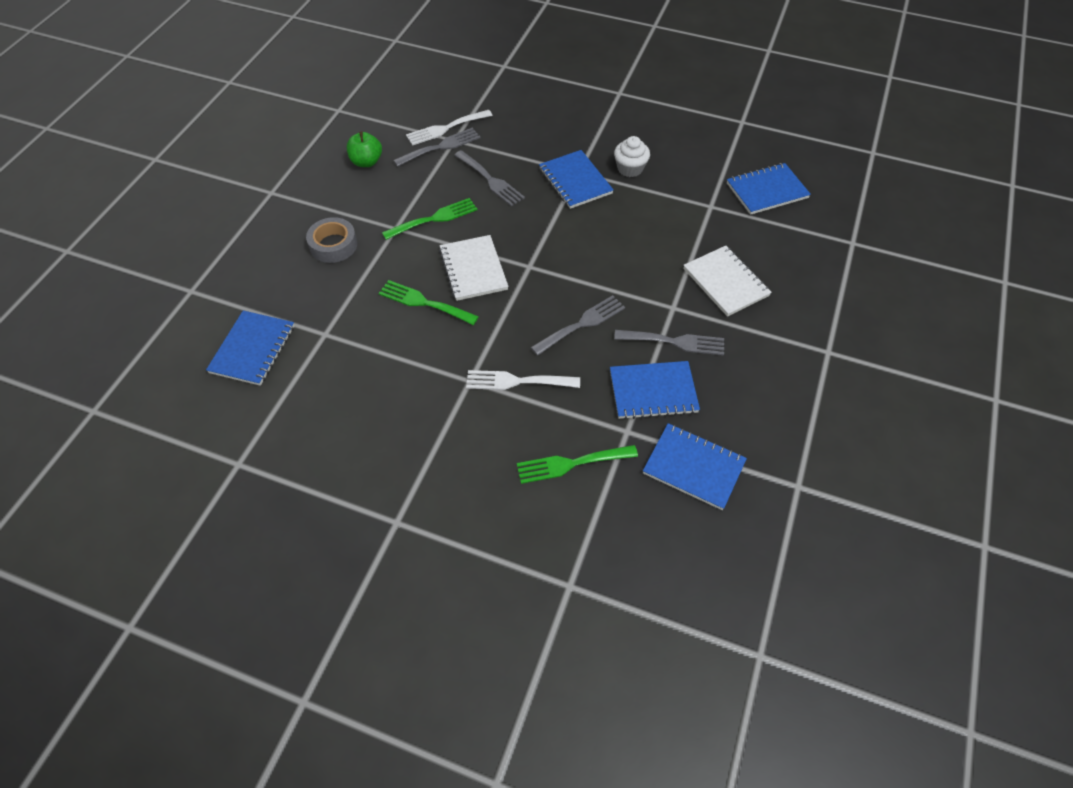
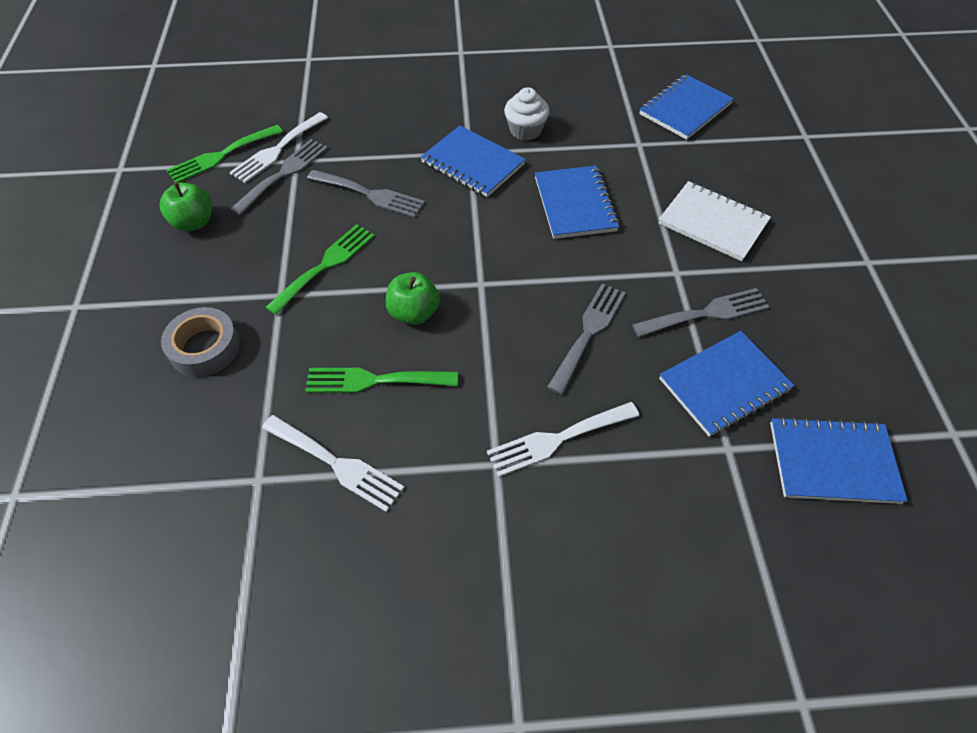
camera: 25 degrees left, 0 degrees up
blue notebook [206,311,294,386] -> blue notebook moved to [535,166,620,239]
white notebook [439,235,508,301] -> green apple [386,272,440,325]
green fork [517,445,638,484] -> green fork moved to [167,125,283,183]
none -> white fork [262,415,404,512]

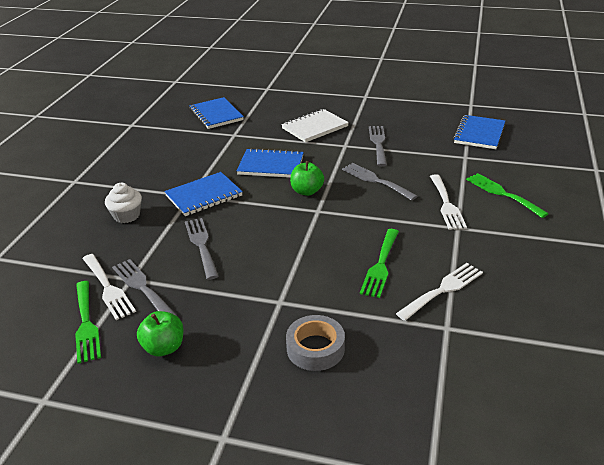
camera: 70 degrees left, 20 degrees down
green fork [265,224,375,315] -> green fork moved to [466,173,549,218]
grey fork [307,170,425,218] -> grey fork turned 60 degrees counterclockwise [185,218,219,280]
green apple [386,272,440,325] -> green apple moved to [290,161,324,196]
white cupcake [504,87,549,141] -> white cupcake moved to [105,183,142,223]
blue notebook [659,331,795,437] -> none

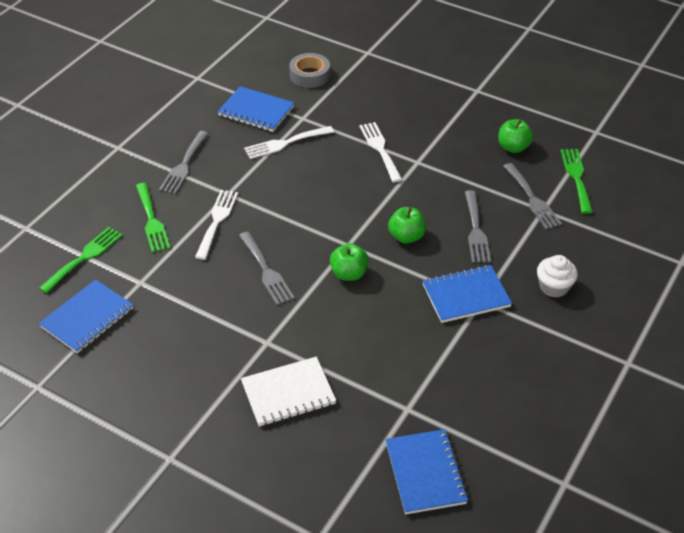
camera: 165 degrees left, 10 degrees up
white fork [82,254,136,320] -> white fork moved to [359,122,402,182]
blue notebook [237,148,304,178] -> blue notebook moved to [217,86,294,132]
grey tape [286,315,345,371] -> grey tape moved to [289,53,330,88]
green fork [360,229,399,298] -> green fork moved to [39,227,123,294]
grey fork [369,126,387,167] -> grey fork moved to [159,131,209,194]
none -> green apple [388,207,426,244]

